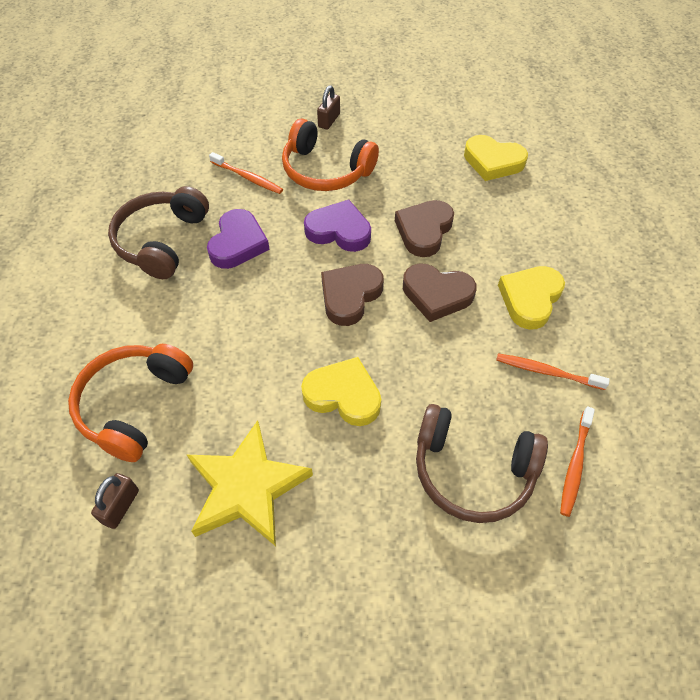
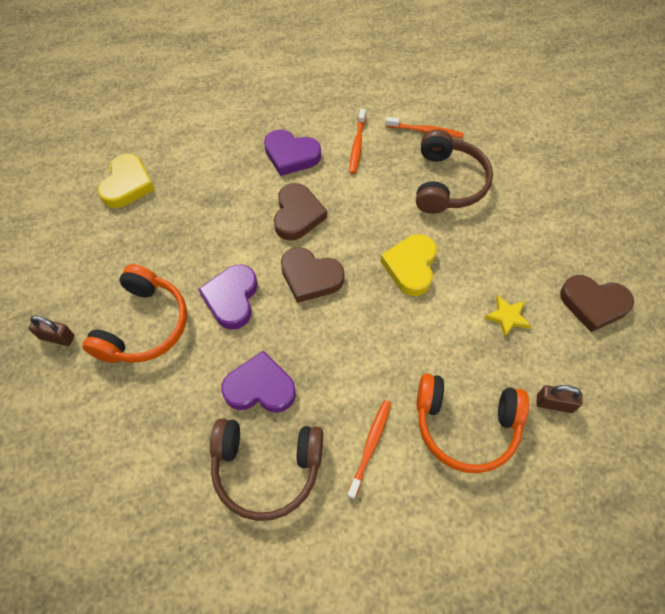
camera: 100 degrees left, 5 degrees up
yellow star [187,420,313,546] -> yellow star [484,295,531,338], size x0.46
orange toothbrush [209,152,283,194] -> orange toothbrush moved to [347,400,391,499]
brown heart [395,200,454,257] -> brown heart moved to [560,275,634,332]
yellow heart [498,266,565,329] -> purple heart [264,130,321,176]

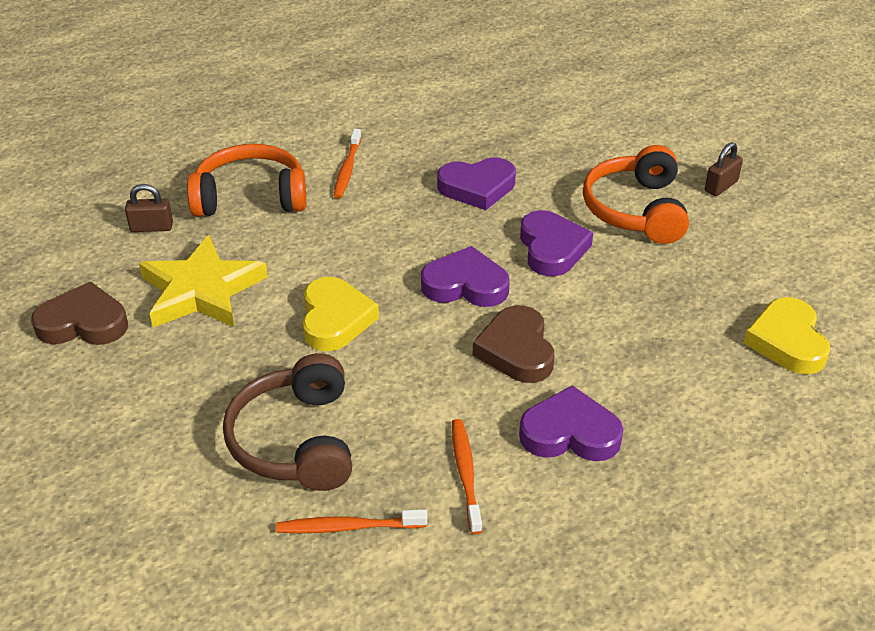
camera: 165 degrees right, 20 degrees down
brown padlock [28,315,75,346] -> brown padlock turned 45 degrees counterclockwise [705,142,743,196]
brown headphones [210,418,323,521] -> none
brown heart [281,247,345,303] -> purple heart [421,246,510,307]
yellow star [484,295,531,338] -> yellow star [139,235,268,327], size x2.17

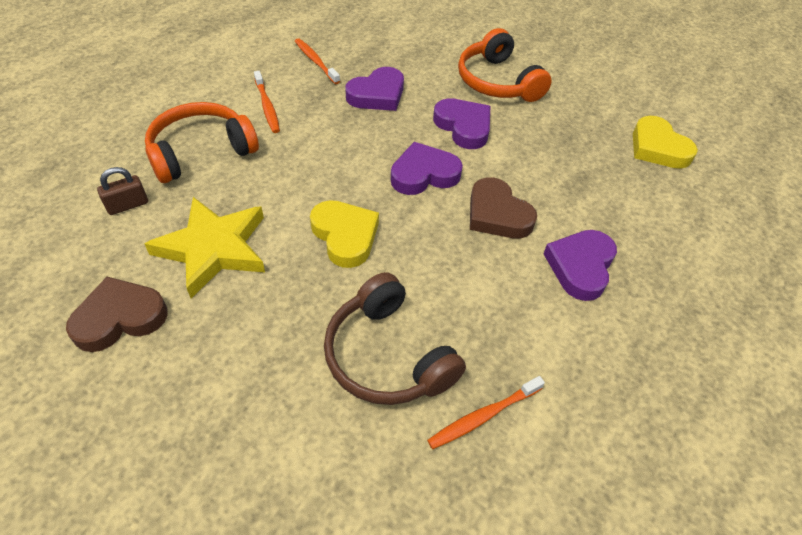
camera: 30 degrees left, 10 degrees up
orange toothbrush [452,419,482,534] -> orange toothbrush moved to [295,38,340,84]
purple heart [519,385,623,461] -> purple heart turned 45 degrees counterclockwise [543,230,617,301]
brown padlock [705,142,743,196] -> none

